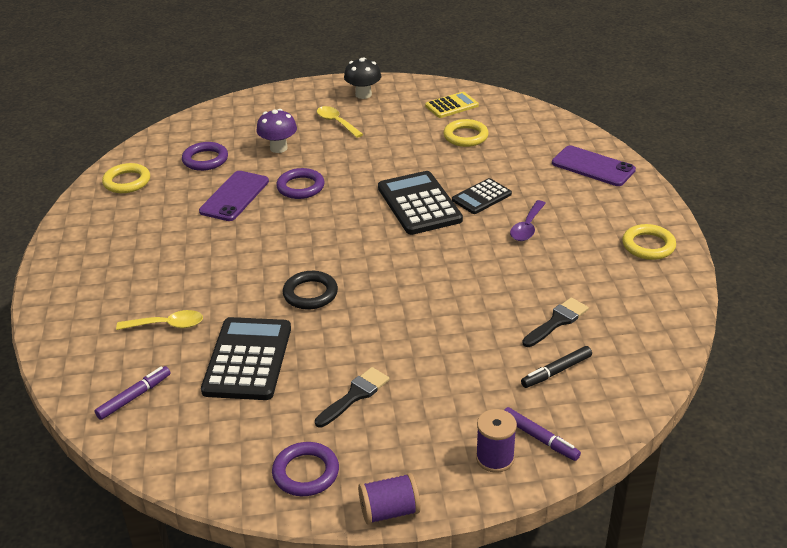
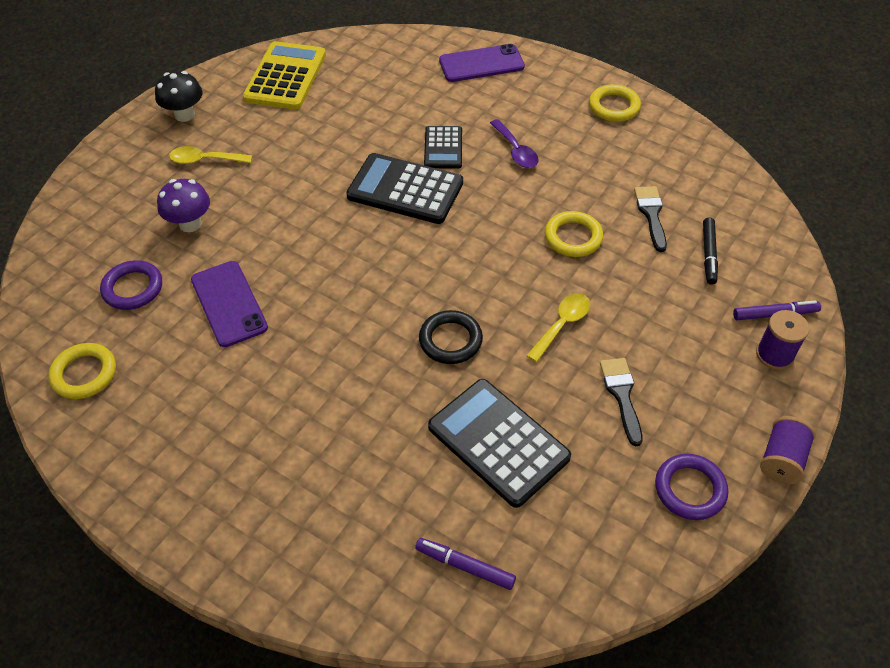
camera: 50 degrees left, 15 degrees up
purple marker [95,366,171,420] -> purple marker turned 60 degrees counterclockwise [415,538,516,590]
yellow spoon [116,310,203,330] -> yellow spoon moved to [526,293,590,362]
purple ring [276,168,325,199] -> none
yellow calculator [425,92,479,118] -> yellow calculator [243,41,326,110], size x1.70
yellow ring [443,119,489,147] -> yellow ring moved to [545,211,603,257]

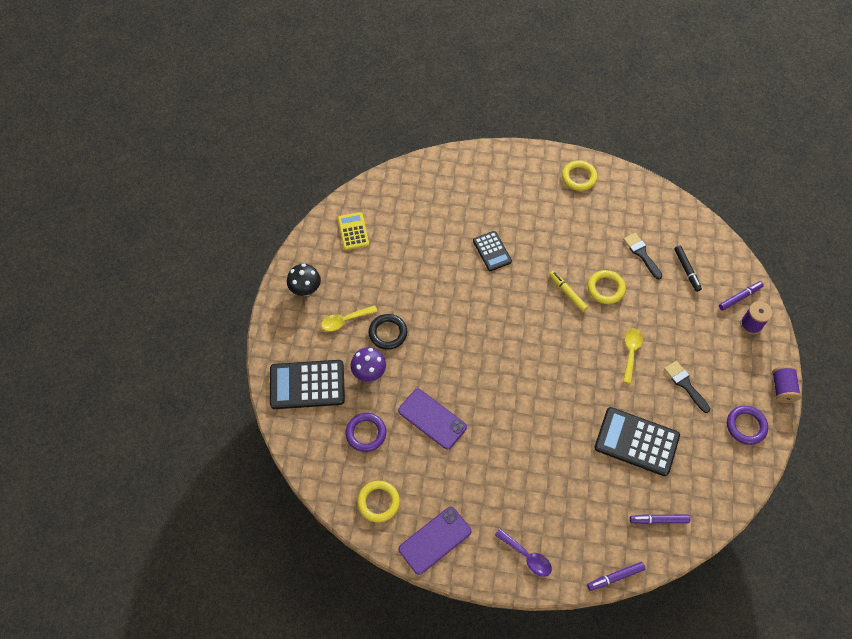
camera: 25 degrees left, 10 degrees up
yellow calculator [243,41,326,110] -> yellow calculator [338,212,369,250], size x0.59
black calculator [346,153,463,224] -> black calculator moved to [270,360,345,409]
black ring [419,310,483,364] -> black ring moved to [369,314,407,350]
purple phone [439,44,525,82] -> purple phone moved to [398,507,472,575]
purple spoon [490,119,539,168] -> purple spoon moved to [495,529,552,577]
none -> yellow marker [549,271,588,312]
none -> purple marker [587,562,645,591]

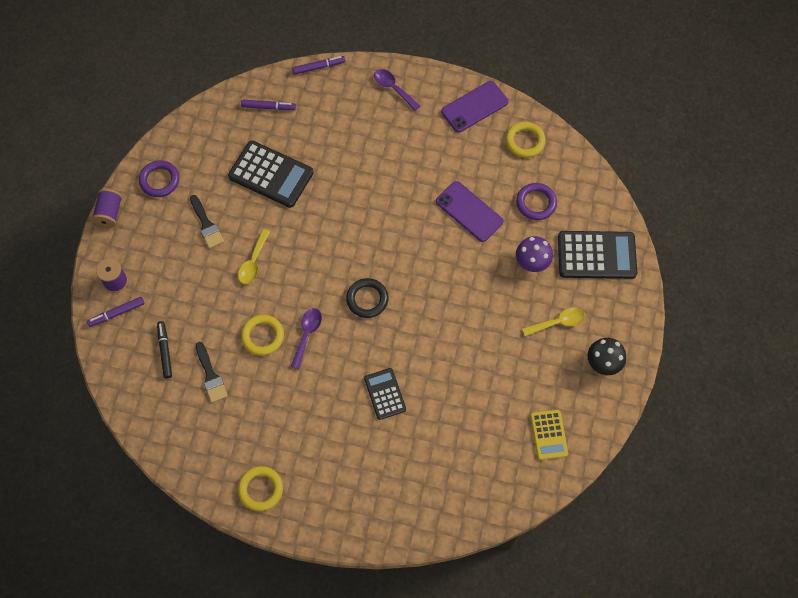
camera: 175 degrees left, 5 degrees up
black ring [369,314,407,350] -> black ring moved to [346,278,389,318]
yellow marker [549,271,588,312] -> purple spoon [290,308,322,369]

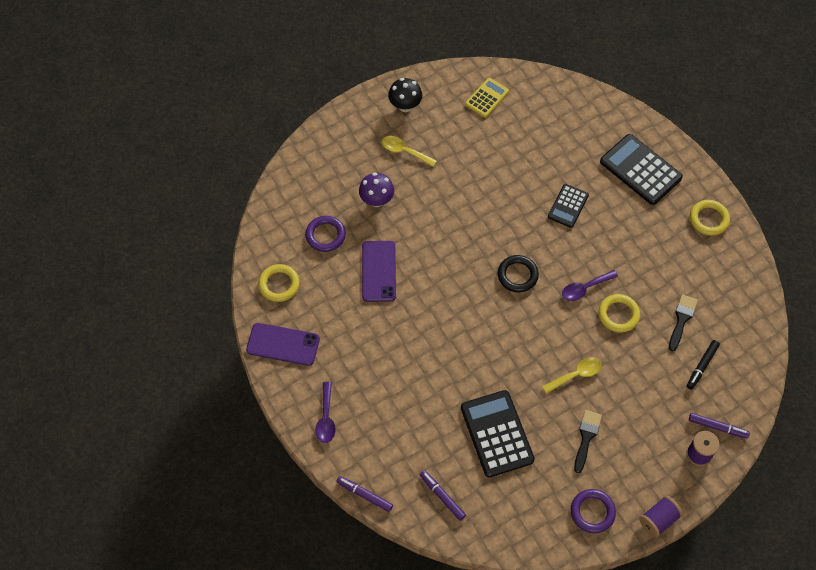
camera: 135 degrees left, 5 degrees down
black calculator [558,231,637,279] -> black calculator moved to [600,134,683,205]

